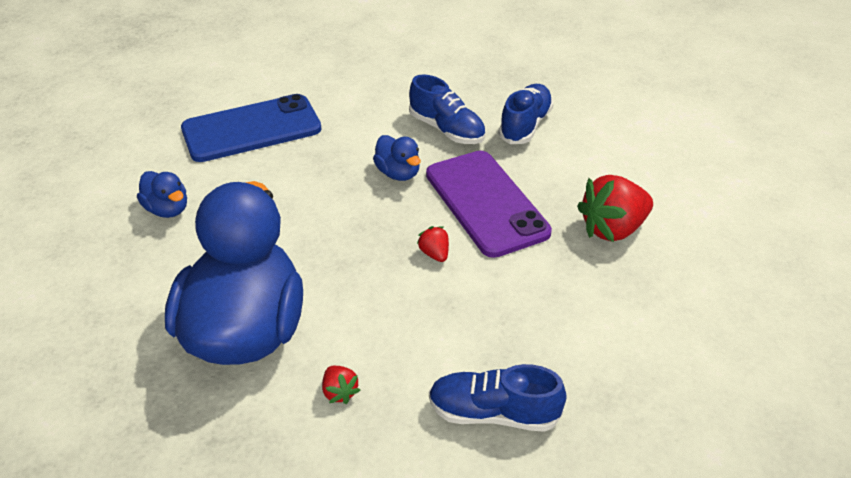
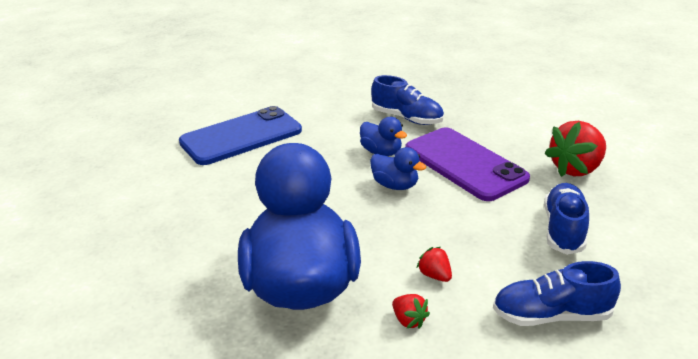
camera: 10 degrees left, 10 degrees down
blue duck [137,171,187,218] -> blue duck moved to [370,147,426,190]
red strawberry [417,226,449,262] -> red strawberry moved to [417,247,452,282]
blue shoe [498,84,554,144] -> blue shoe moved to [544,183,589,255]

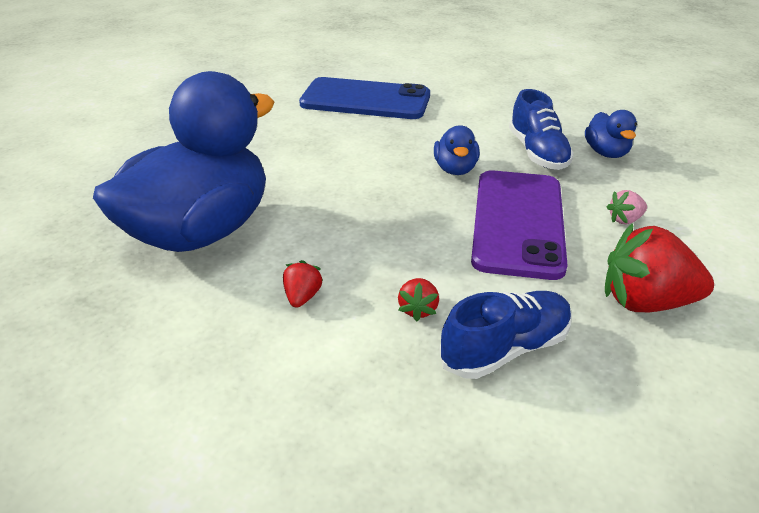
camera: 45 degrees right, 5 degrees up
blue duck [370,147,426,190] -> blue duck moved to [585,110,637,158]
red strawberry [392,294,430,329] -> red strawberry moved to [398,278,439,322]
blue shoe [493,261,621,326] -> none
none -> pink strawberry [607,190,647,224]

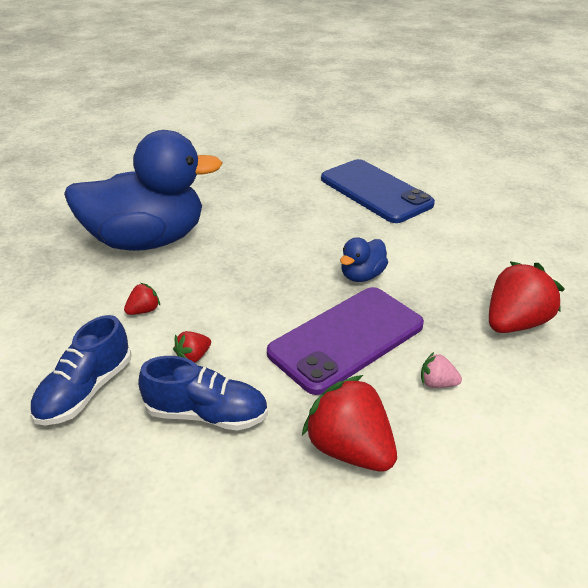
camera: 40 degrees right, 0 degrees up
blue shoe [509,89,574,170] -> blue shoe moved to [30,315,132,425]
blue duck [585,110,637,158] -> red strawberry [489,261,565,333]

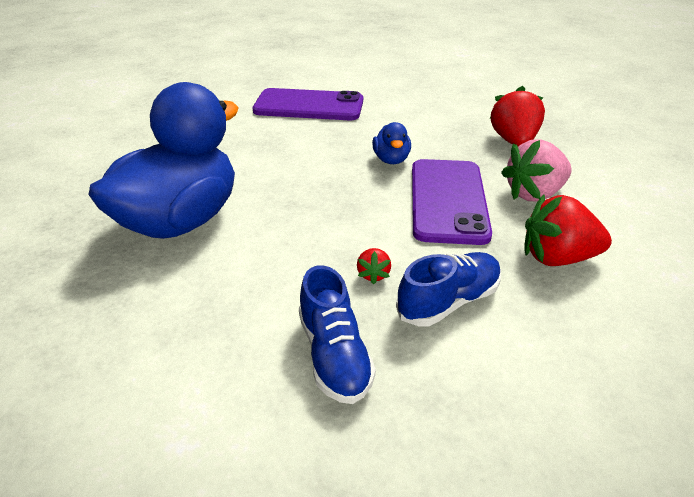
camera: 45 degrees left, 0 degrees up
red strawberry [124,283,160,315] -> none
blue phone [321,159,435,223] -> purple phone [253,88,363,120]
pink strawberry [421,352,462,388] -> pink strawberry [501,139,572,201], size x2.13

